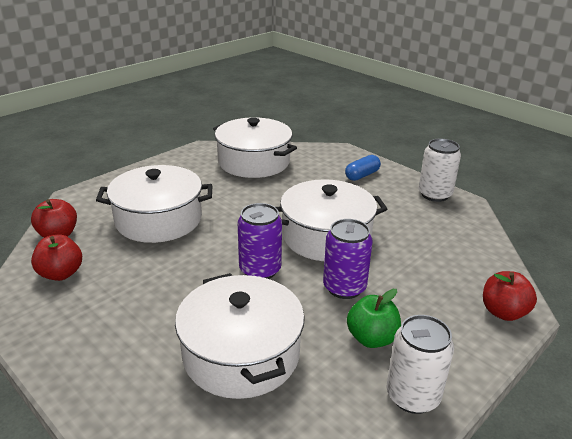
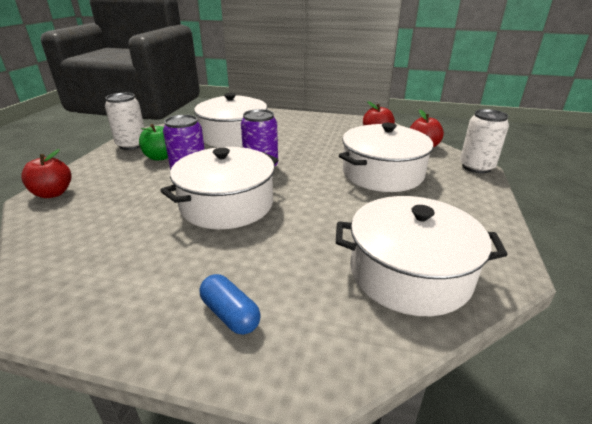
camera: 150 degrees right, 0 degrees up
blue capsule [345,155,381,181] -> blue capsule turned 60 degrees counterclockwise [200,274,261,335]
white can [418,139,461,202] -> white can moved to [460,109,509,173]

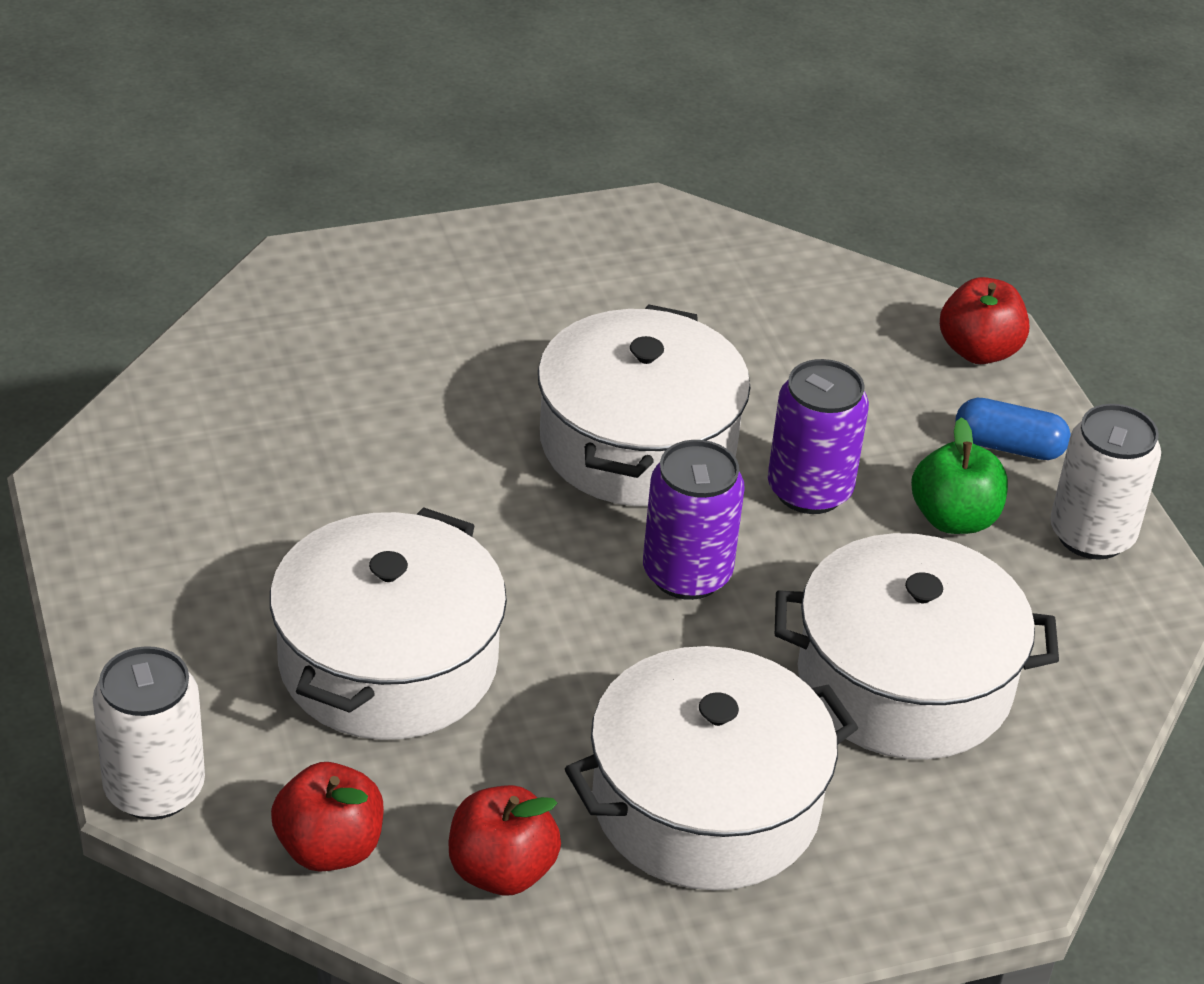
camera: 145 degrees right, 10 degrees up
blue capsule [200,274,261,335] -> blue capsule moved to [955,398,1071,460]
white pot [336,196,508,316] -> white pot moved to [565,646,858,890]

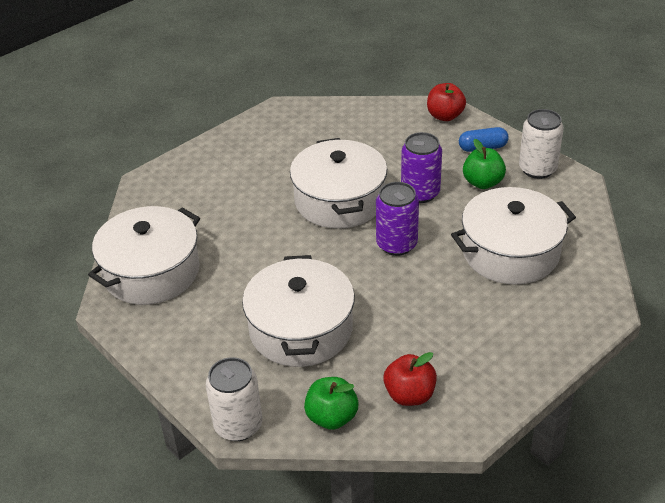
camera: 20 degrees left, 0 degrees up
red apple [271,762,384,872] -> green apple [304,377,358,430]
white pot [565,646,858,890] -> white pot moved to [88,206,200,305]

